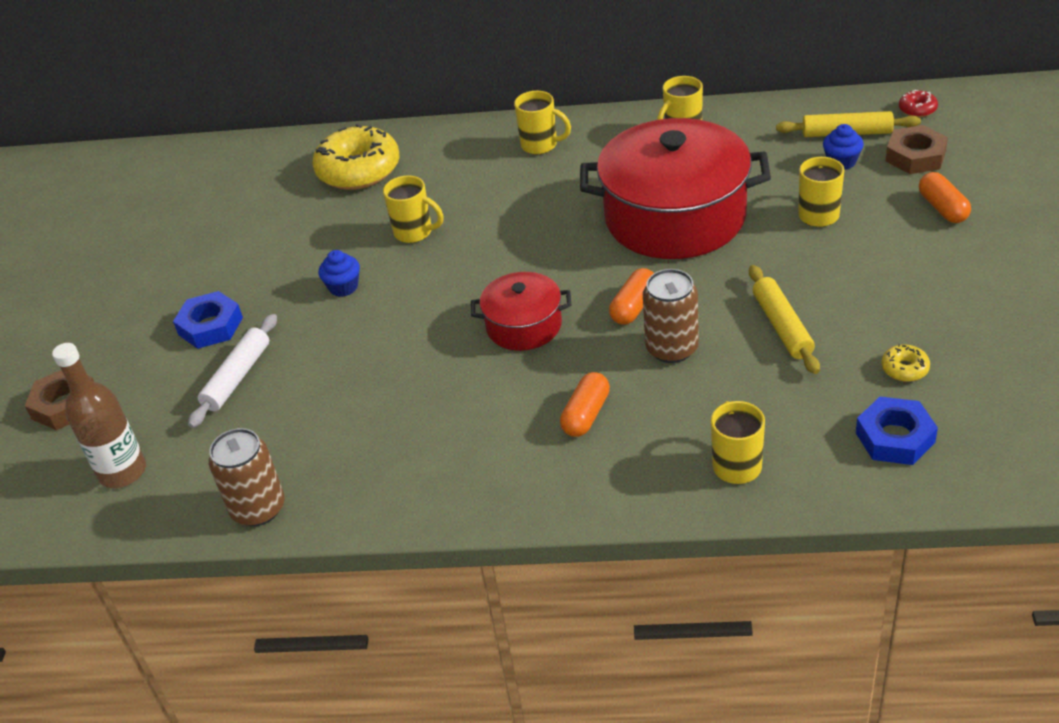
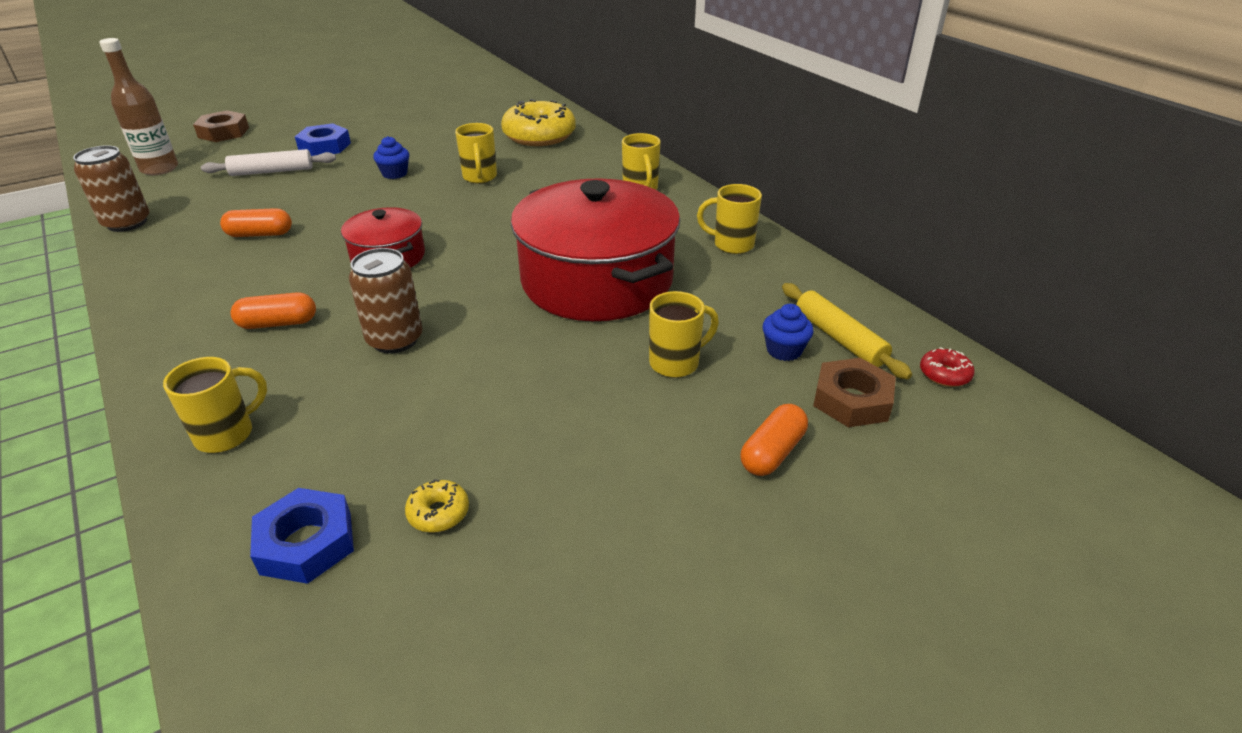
camera: 50 degrees right, 5 degrees down
orange capsule [609,268,654,325] -> orange capsule moved to [220,208,292,237]
yellow rolling pin [749,265,820,374] -> none

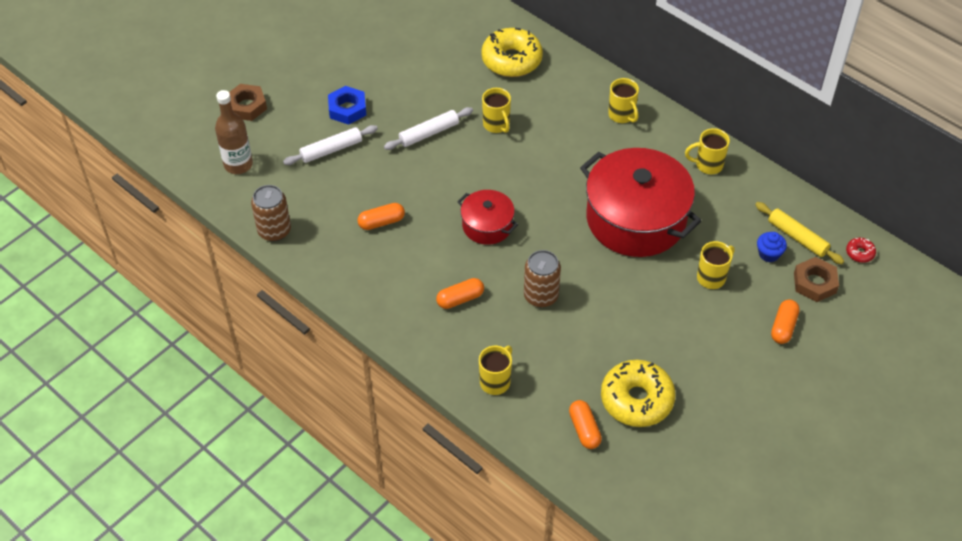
camera: 15 degrees left, 15 degrees up
blue nut [250,488,354,584] -> orange capsule [569,400,602,449]
blue cupcake [373,136,409,179] -> white rolling pin [384,107,473,150]
yellow donut [405,479,469,533] -> yellow donut [601,360,676,427], size x2.35

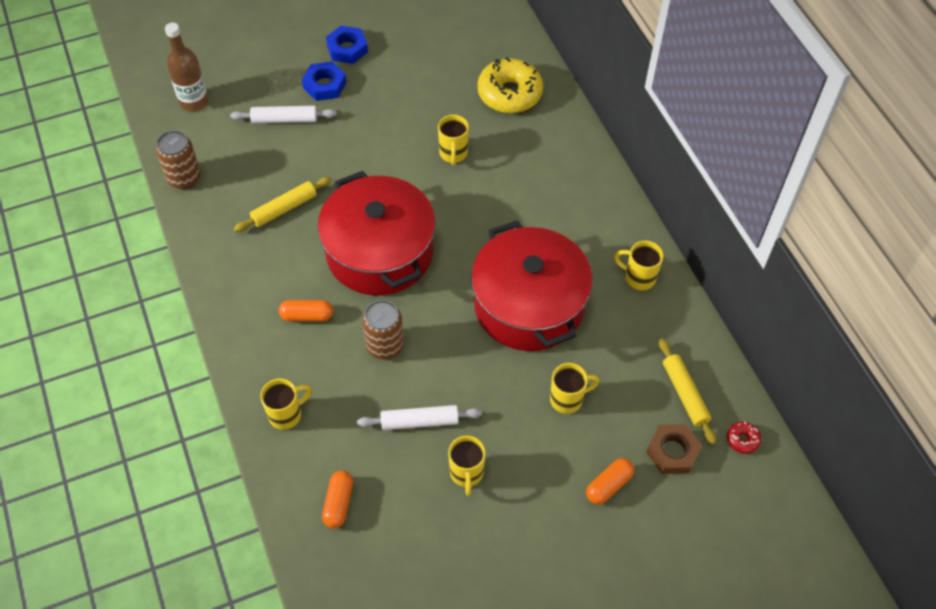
camera: 25 degrees right, 5 degrees up
brown nut [229,84,267,121] -> none
orange capsule [357,203,405,230] -> yellow rolling pin [234,177,332,232]
white rolling pin [384,107,473,150] -> white rolling pin moved to [357,405,482,430]
red pot [457,190,518,245] -> red pot [318,171,436,296], size x1.98
yellow donut [601,360,676,427] -> none
yellow mug [608,78,639,123] -> yellow mug moved to [448,436,486,496]
blue cupcake [757,232,787,262] -> none
none -> blue nut [326,26,368,64]

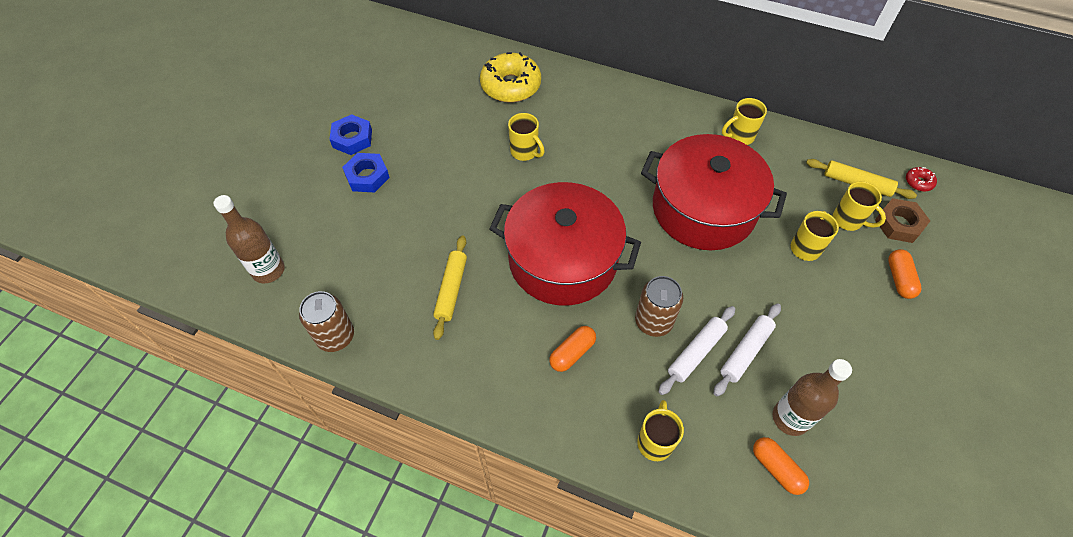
camera: 45 degrees left, 0 degrees up
white rolling pin [230,106,337,123] -> white rolling pin moved to [659,306,735,395]
yellow mug [448,436,486,496] -> yellow mug moved to [833,181,886,231]
none -> brown bottle [773,359,852,436]

